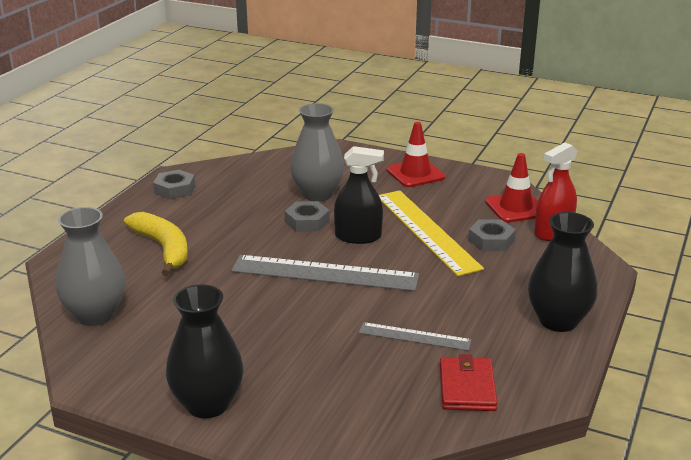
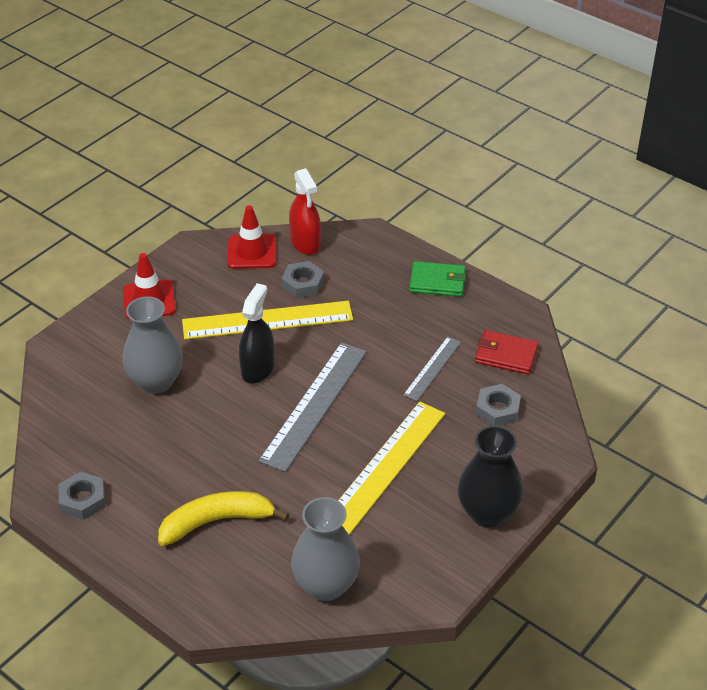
camera: 75 degrees left, 15 degrees up
grey nut [285,201,330,232] -> grey nut moved to [476,384,521,426]
black vase [528,212,598,332] -> green wallet [409,261,466,297]
none -> yellow ruler [338,402,445,535]

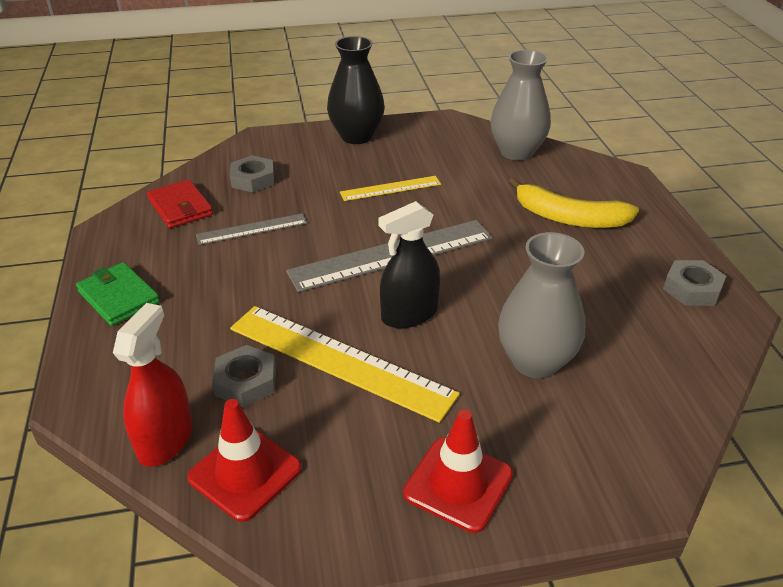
camera: 140 degrees left, 5 degrees down
yellow ruler [338,402,445,535] -> yellow ruler [340,176,441,201], size x0.54

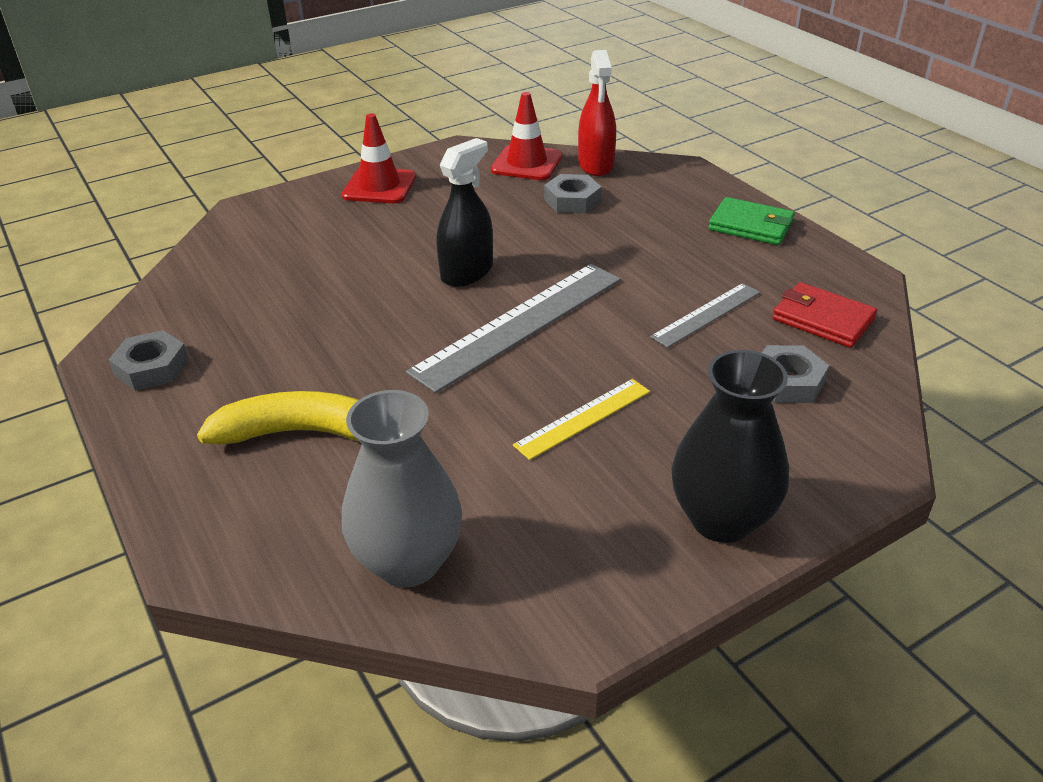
camera: 160 degrees right, 0 degrees up
yellow ruler [230,306,460,423] -> none
grey vase [498,232,585,378] -> none

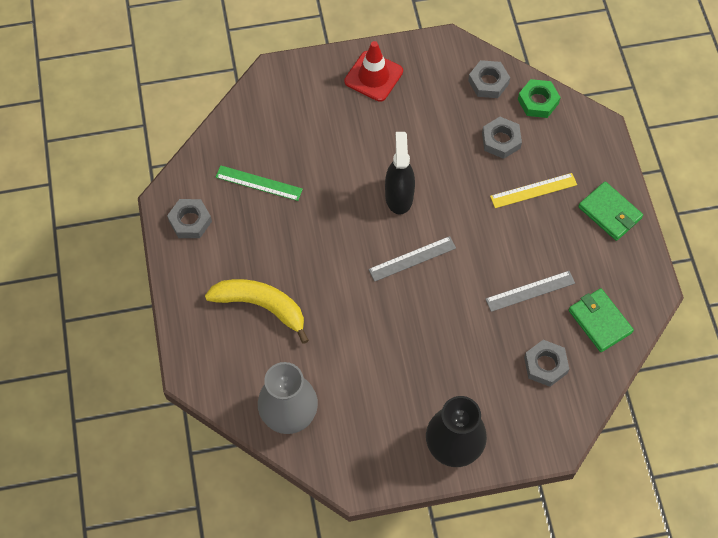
camera: 20 degrees right, 25 degrees up
grey ruler [406,264,621,393] -> grey ruler [368,236,456,282], size x0.54
black spray bottle [436,138,493,287] -> black spray bottle turned 60 degrees counterclockwise [385,132,415,215]
red traffic cone [491,92,562,180] -> grey nut [468,60,510,98]
yellow ruler [513,379,650,460] -> yellow ruler moved to [490,173,577,208]
red spray bottle [578,50,616,176] -> green nut [518,79,561,118]
red wallet [773,282,877,348] -> green wallet [569,288,634,352]
none -> green ruler [216,165,303,201]

